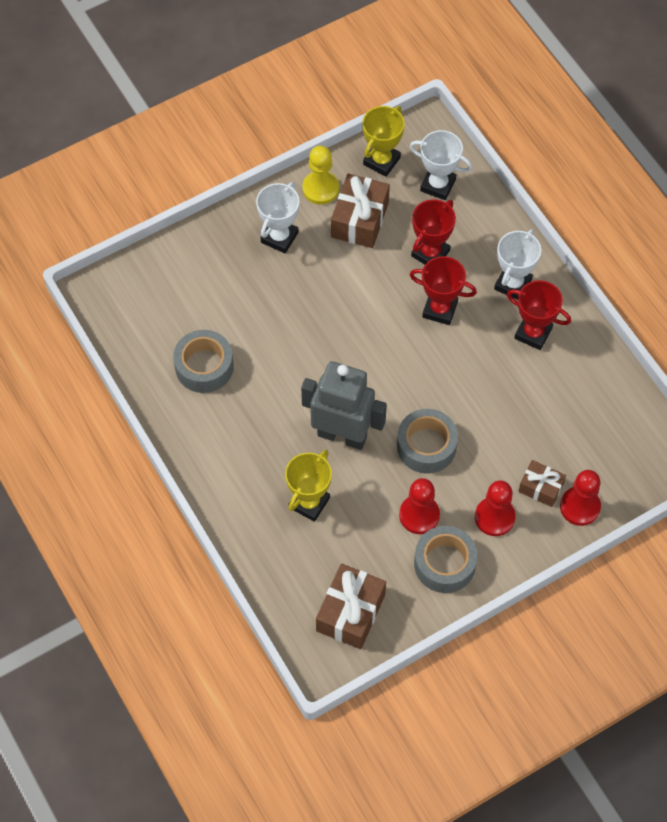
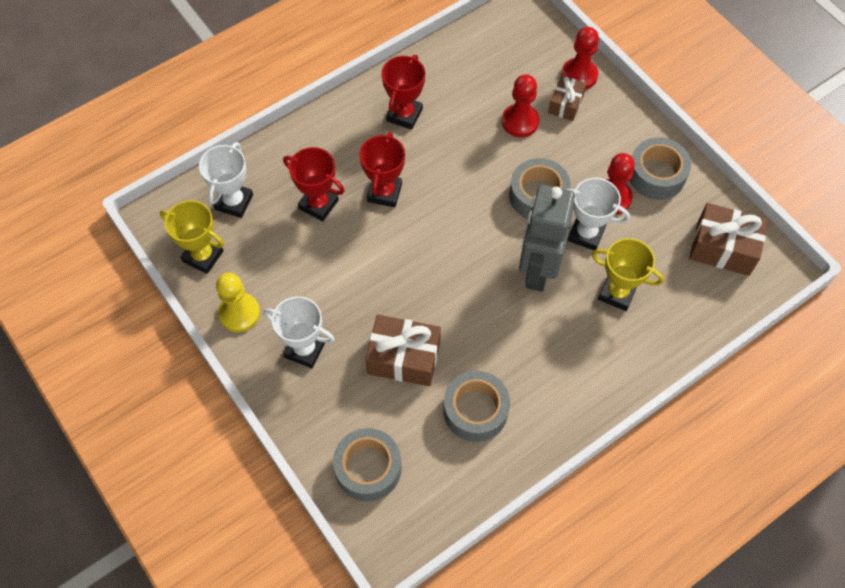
camera: 95 degrees left, 0 degrees up
brown gift [331,174,390,248] -> brown gift moved to [365,315,441,386]
red pawn [475,480,516,536] -> red pawn moved to [502,74,539,137]
white trophy [494,229,541,300] -> white trophy moved to [566,178,630,250]
none -> grey tape [333,428,401,501]

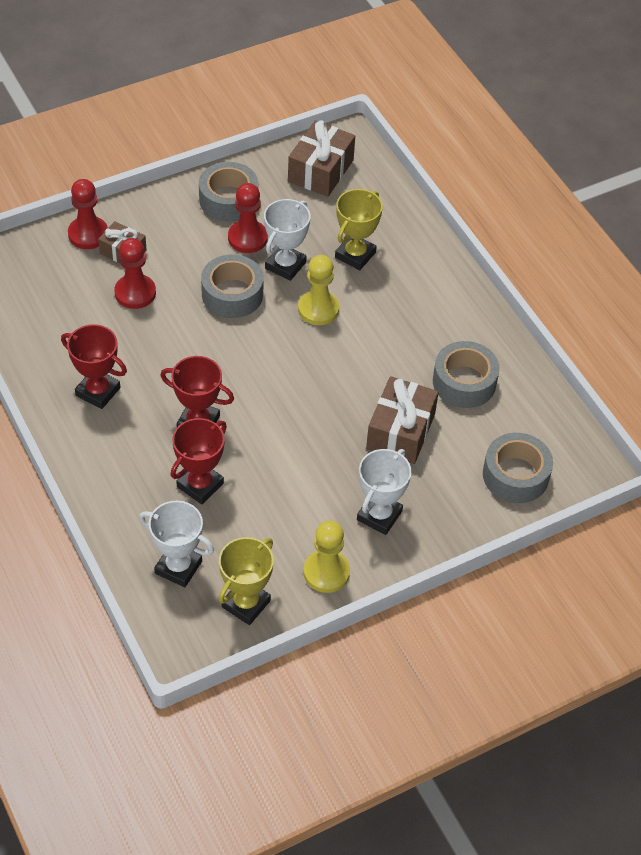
camera: 85 degrees left, 10 degrees down
grey robot [519,185,575,292] -> yellow pawn [298,255,339,325]

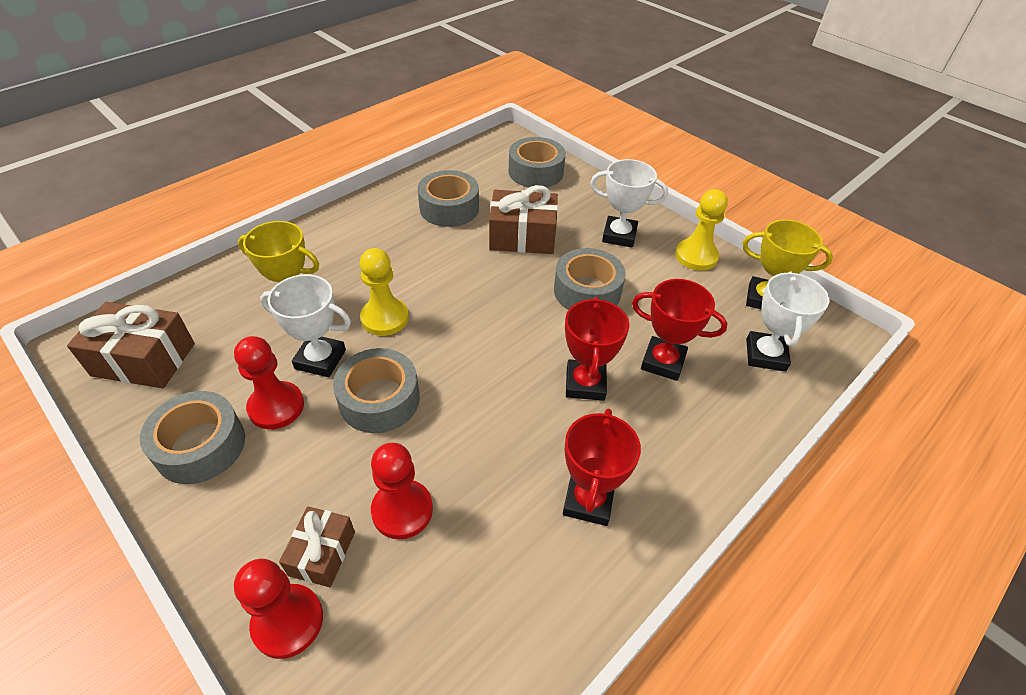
camera: 105 degrees left, 5 degrees down
none -> grey tape [554,248,626,310]

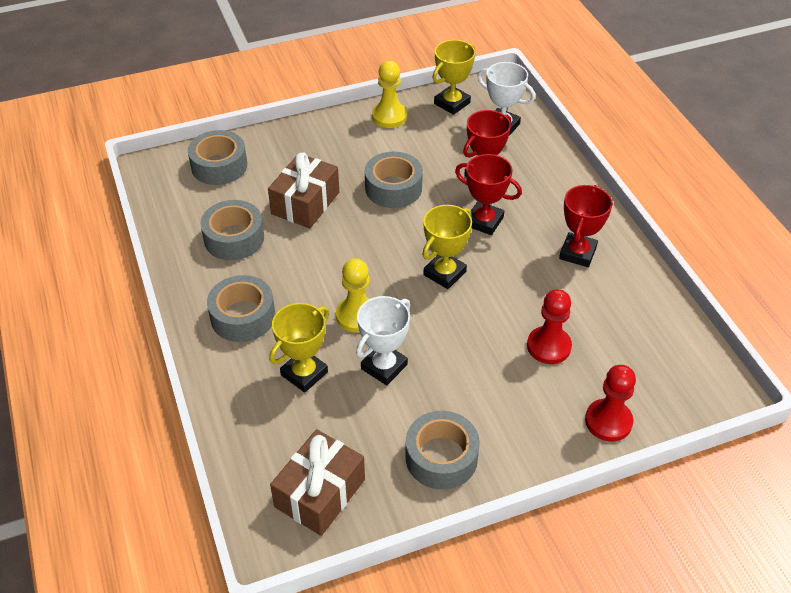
camera: 65 degrees left, 0 degrees up
red pawn [234,336,304,430] -> none
brown gift [279,506,355,587] -> none
grey tape [333,348,420,433] -> grey tape moved to [207,275,275,342]
red trophy [563,409,641,526] -> red trophy turned 75 degrees clockwise [559,185,613,267]
white trophy [590,159,668,248] -> none
none -> yellow trophy [422,205,472,289]

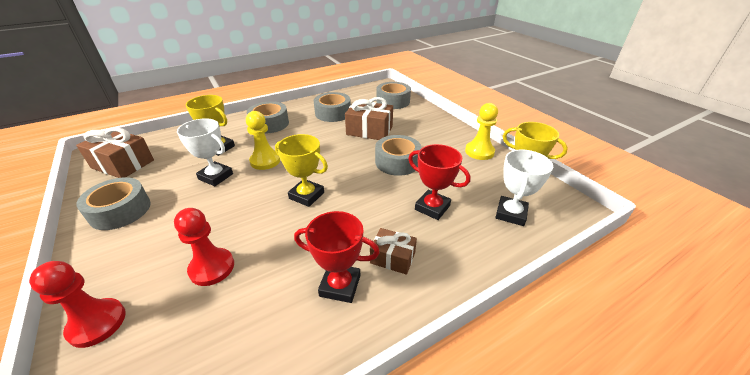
camera: 80 degrees right, 10 degrees down
red trophy [455,154,522,235] -> none
none -> brown gift [370,228,417,275]

